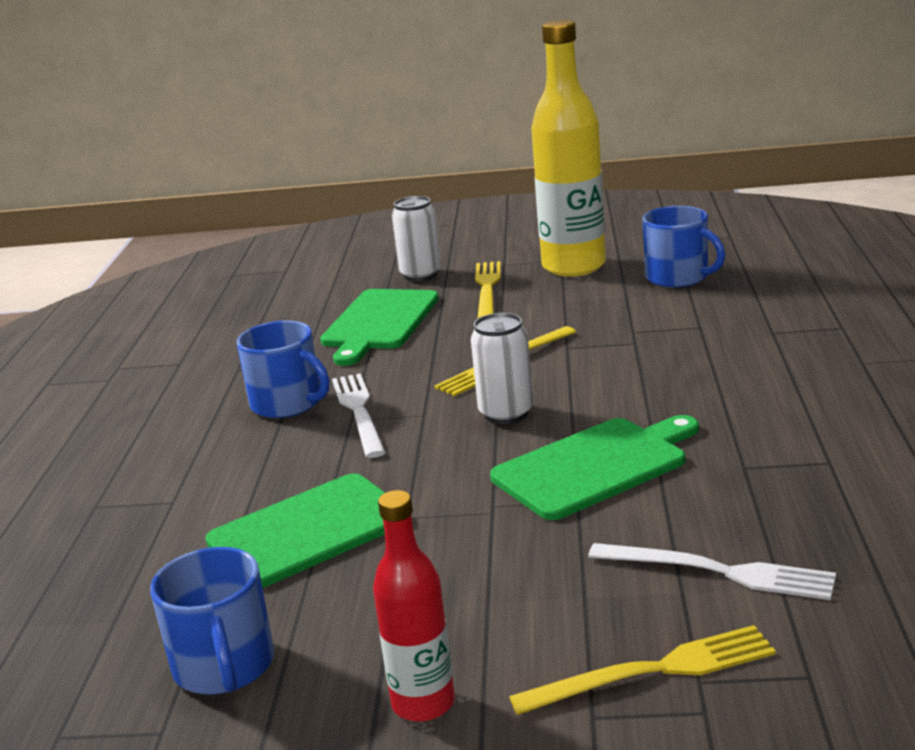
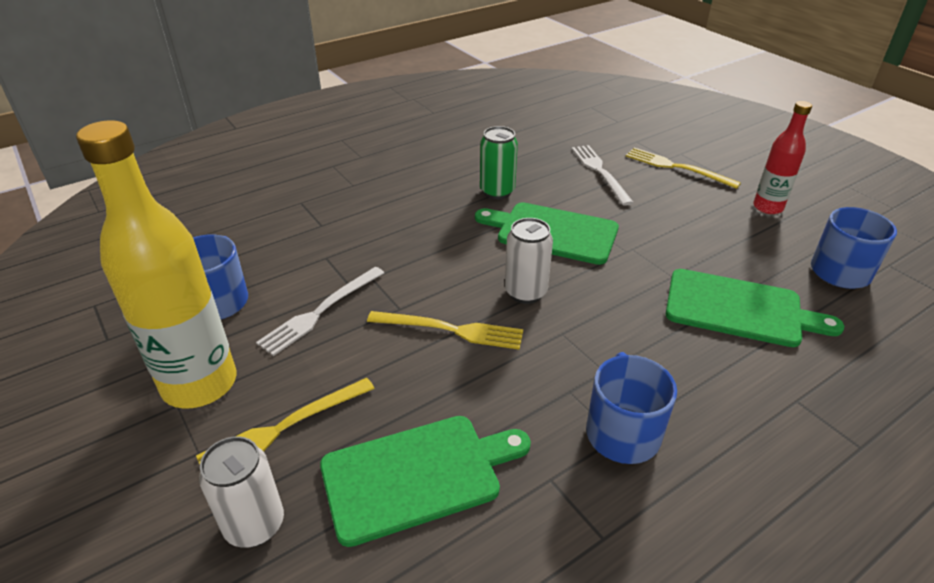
camera: 130 degrees left, 15 degrees up
white fork [332,373,385,458] -> white fork moved to [256,267,384,356]
none -> green can [480,126,518,199]

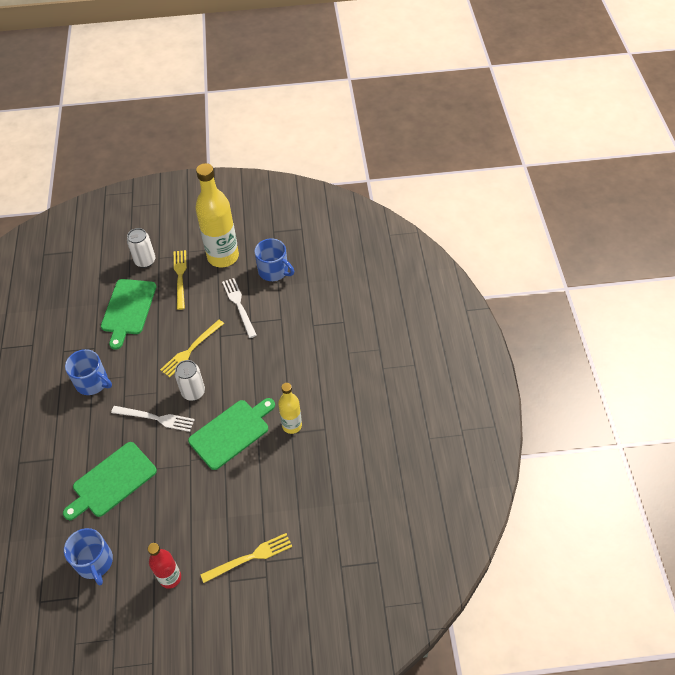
camera: 120 degrees right, 15 degrees up
green can [480,126,518,199] -> yellow bottle [278,383,302,434]
white fork [572,145,634,206] -> white fork moved to [111,406,195,432]

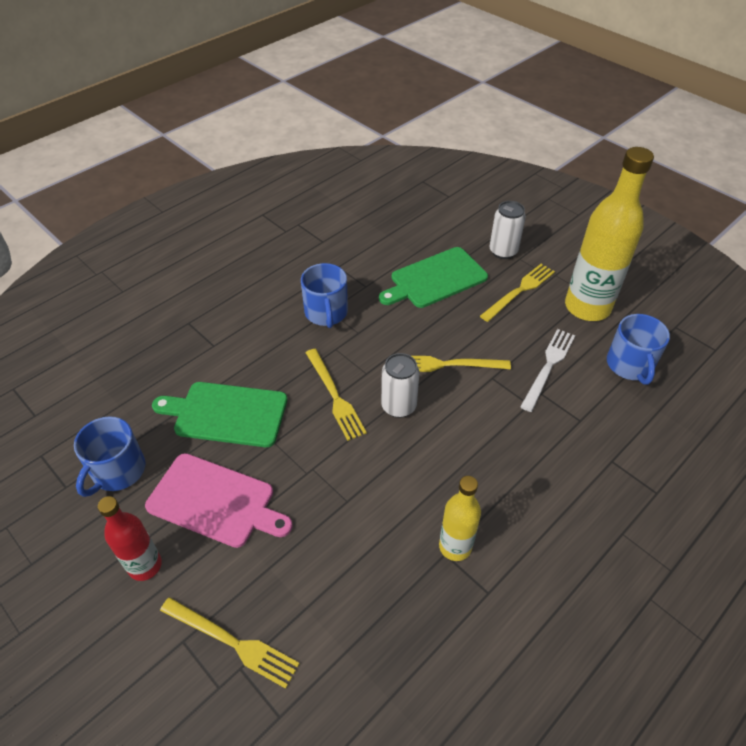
camera: 50 degrees right, 5 degrees down
white fork [111,406,195,432] -> yellow fork [306,349,367,441]
green cutting board [188,398,275,470] -> none
none -> pink cutting board [145,453,293,548]

